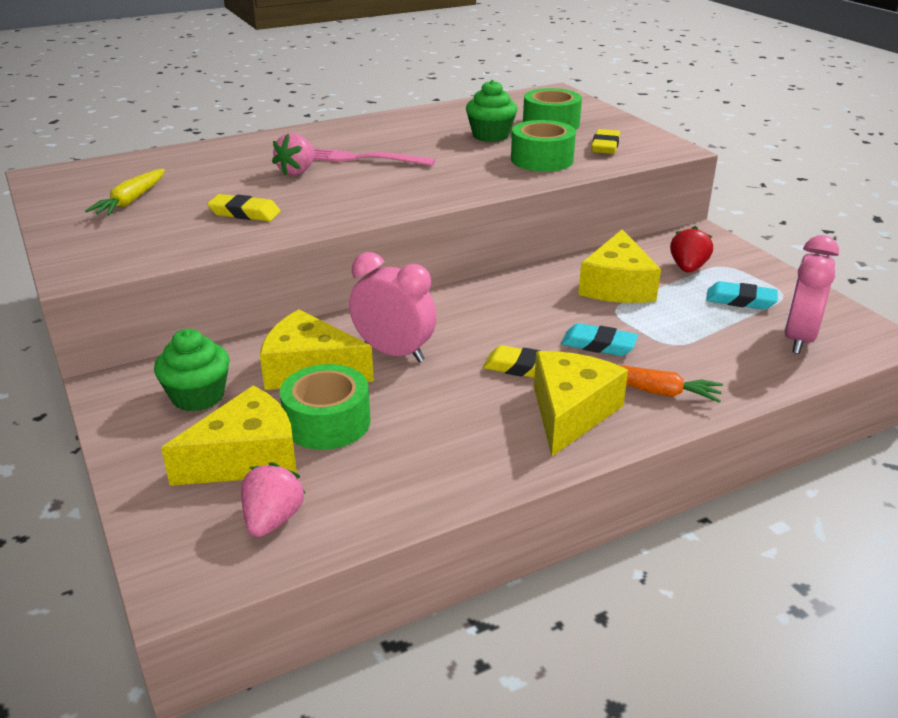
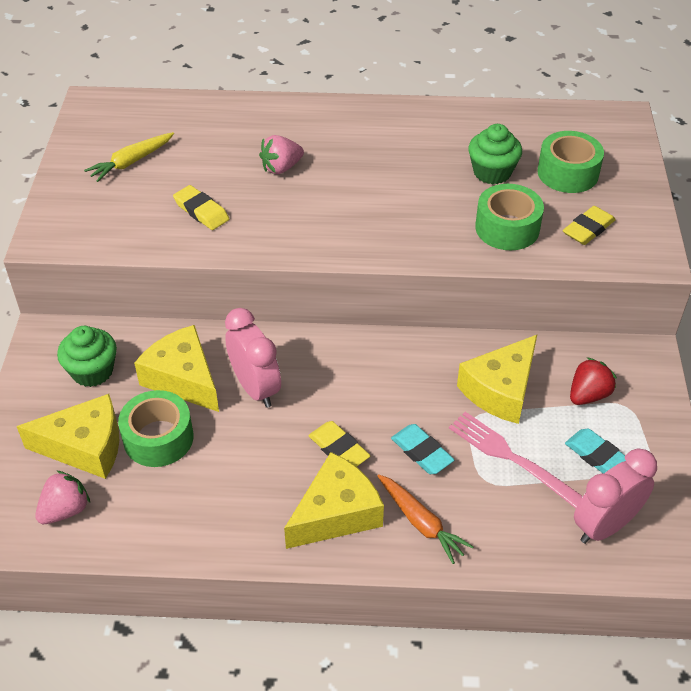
camera: 30 degrees right, 15 degrees up
pink fork [314,149,435,166] -> pink fork moved to [449,412,583,508]

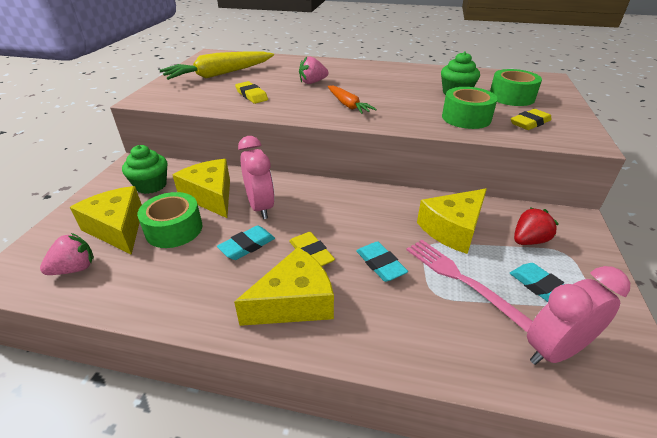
camera: 10 degrees right, 10 degrees down
yellow cheese [17,394,119,479] -> yellow cheese turned 135 degrees counterclockwise [70,186,142,255]
yellow carrot [84,132,174,182] -> yellow carrot [160,51,274,80], size x1.79
orange carrot [377,474,474,564] -> orange carrot moved to [328,86,377,114]
none -> turquoise eraser [217,225,275,260]

